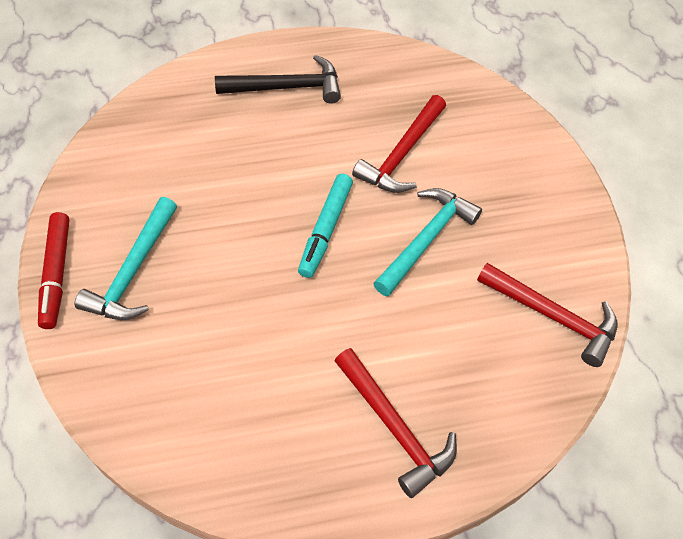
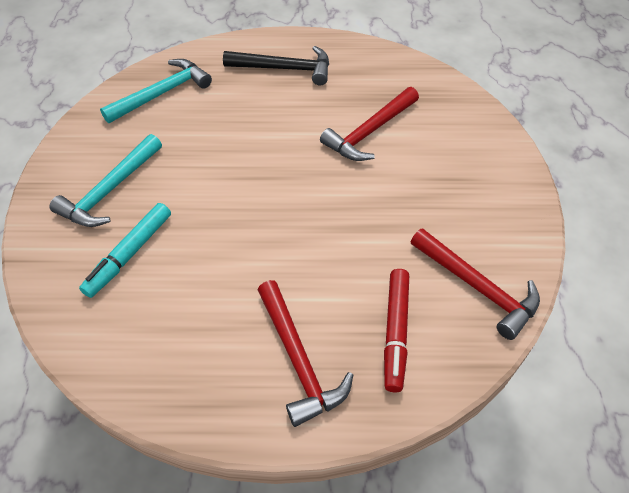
camera: 15 degrees right, 5 degrees down
red marker [38,212,69,329] -> red marker moved to [384,269,409,392]
turquoise marker [298,174,353,278] -> turquoise marker moved to [79,203,171,298]
turquoise hammer [373,188,482,296] -> turquoise hammer moved to [100,59,212,123]

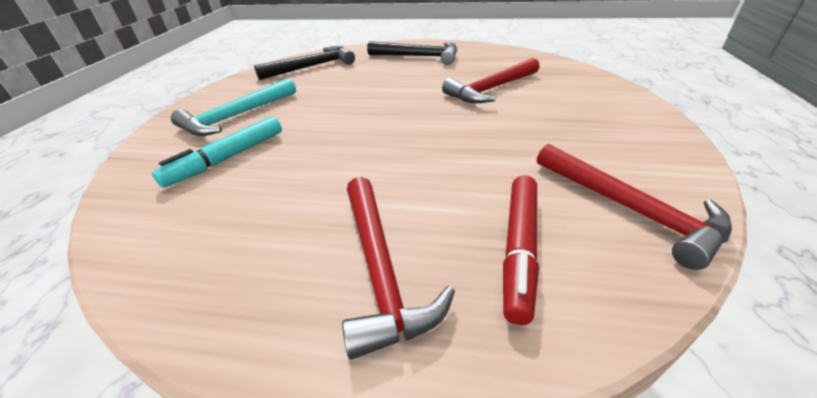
camera: 10 degrees right, 15 degrees down
turquoise hammer [100,59,212,123] -> black hammer [254,46,355,80]

